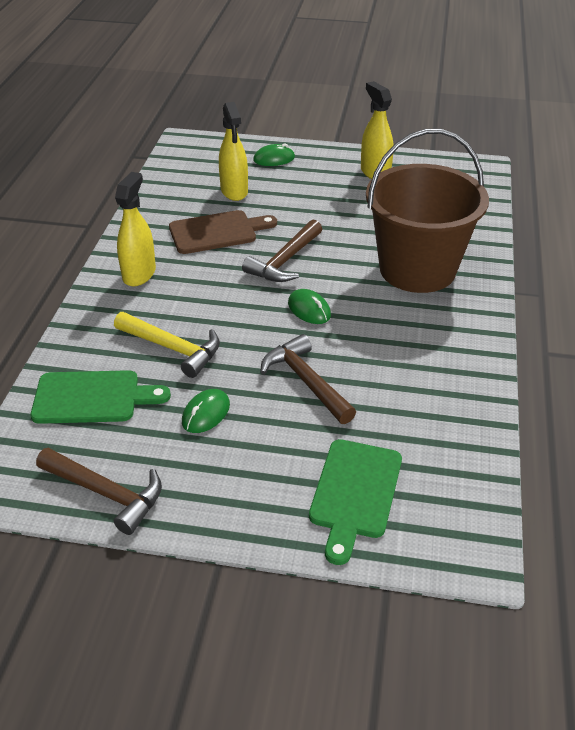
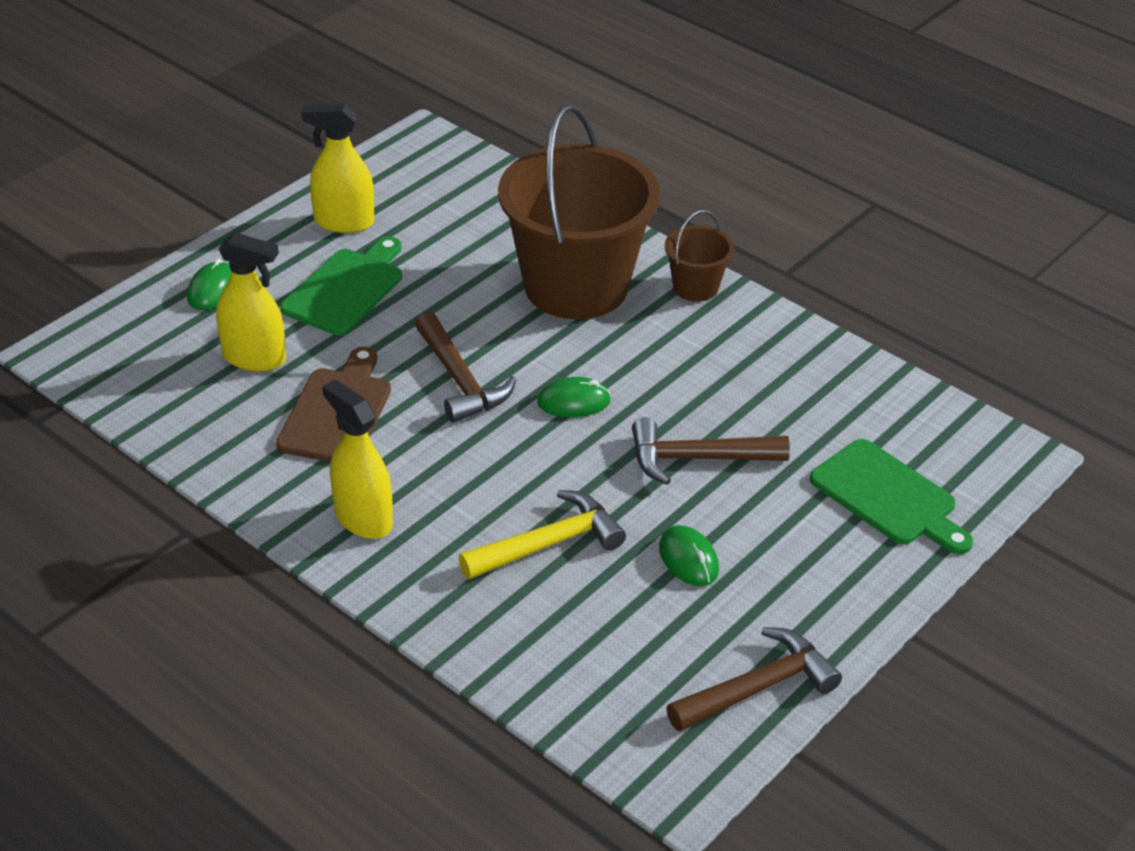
camera: 60 degrees left, 0 degrees up
green cutting board [31,370,171,424] -> green cutting board moved to [280,237,402,335]
none -> brown bucket [665,210,734,302]

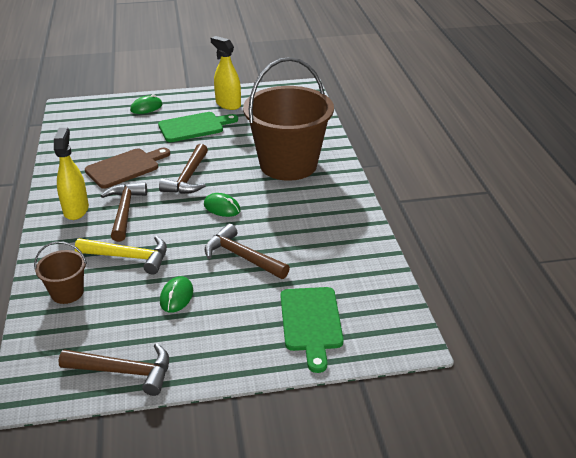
camera: 40 degrees right, 5 degrees down
yellow spray bottle [216,232,286,372] -> none
brown bucket [665,210,734,302] -> brown bucket moved to [34,241,87,304]
none -> brown hammer [100,182,147,242]

